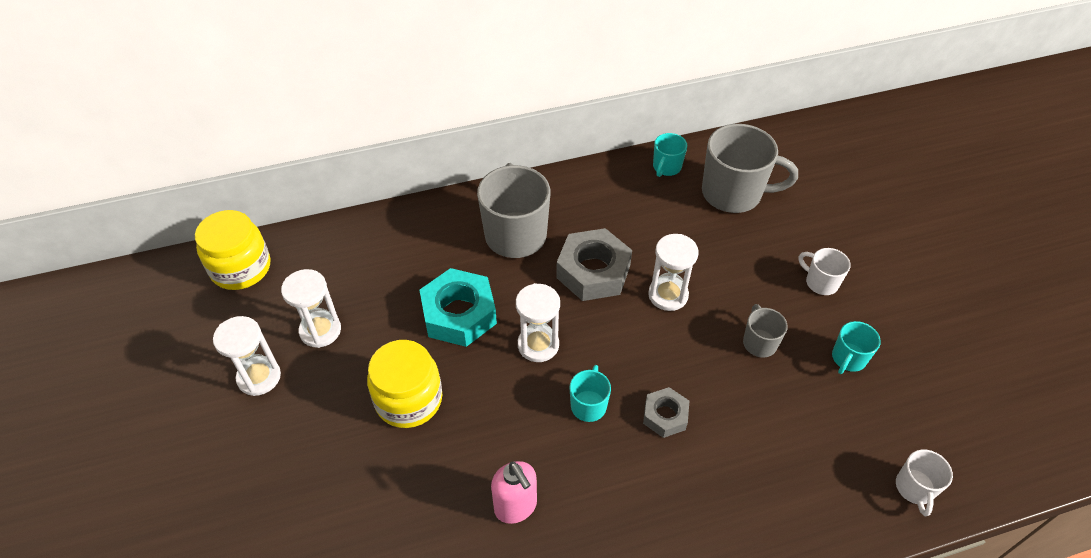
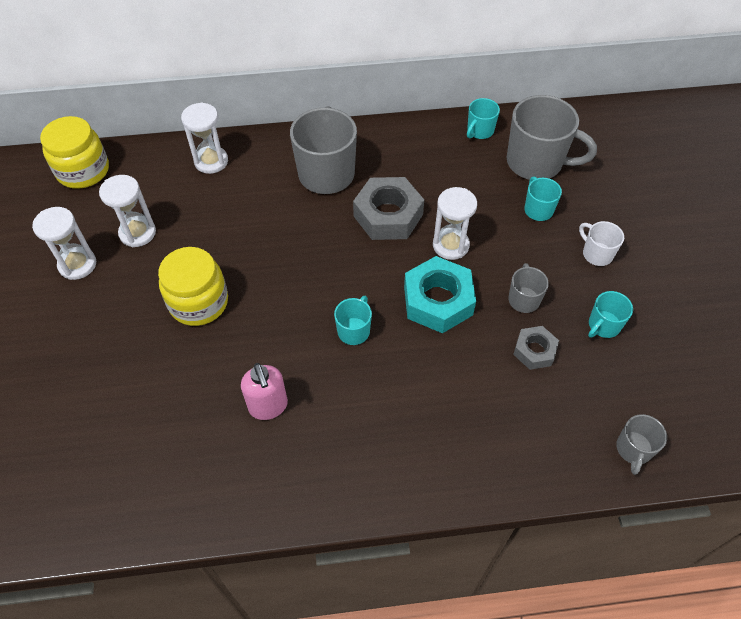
camera: 10 degrees right, 5 degrees up
turquoise nut [420,268,497,347] -> turquoise nut moved to [404,256,476,333]
white hourglass [516,283,560,362] -> white hourglass moved to [181,102,228,174]
grey nut [643,387,689,438] -> grey nut moved to [513,326,559,370]
white mug [896,449,953,516] -> grey mug [616,414,667,475]
none -> turquoise mug [524,176,562,221]

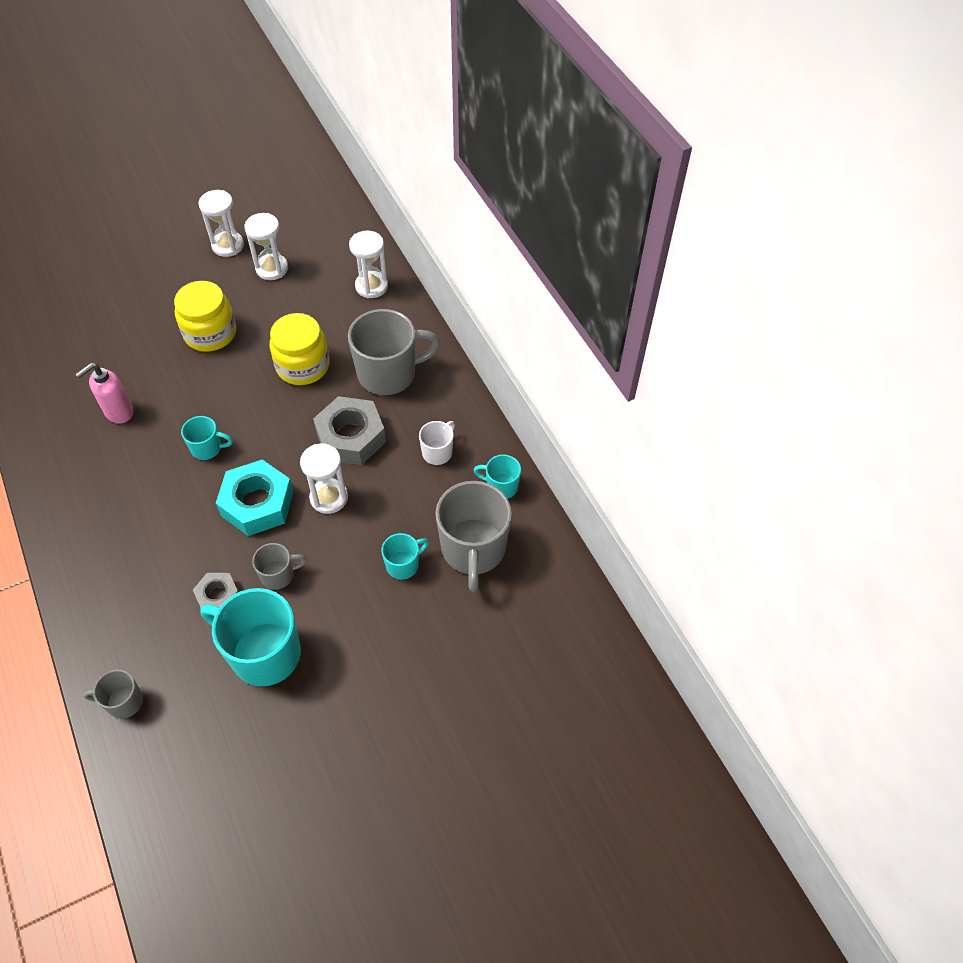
camera: 70 degrees right, 0 degrees up
yellow jar [40,116,109,189] -> yellow jar moved to [269,313,330,385]
white mug [579,221,624,266] -> white mug moved to [419,421,455,465]
turquoise mug [588,291,633,338] -> turquoise mug [200,588,301,687], size x2.00

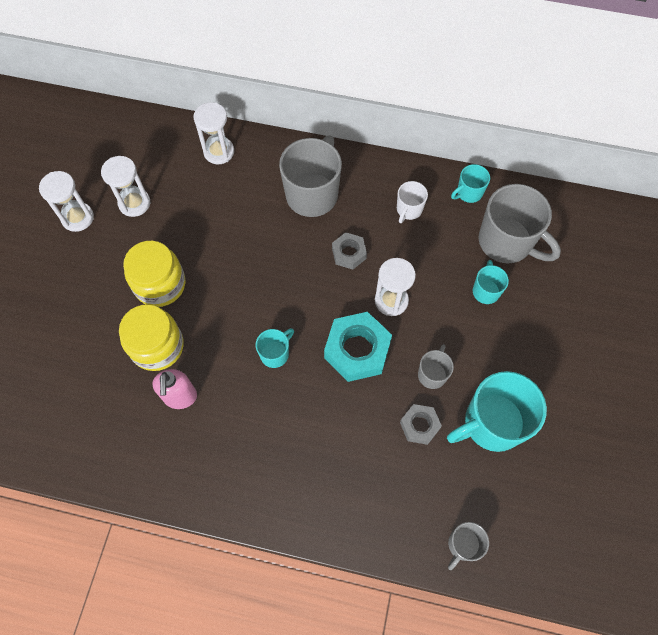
camera: 50 degrees left, 10 degrees up
yellow jar [269,313,330,385] -> yellow jar moved to [119,305,184,371]
grey nut [313,396,386,465] -> grey nut [332,232,367,270], size x0.56
white mug [419,421,455,465] -> white mug turned 135 degrees counterclockwise [397,181,428,223]

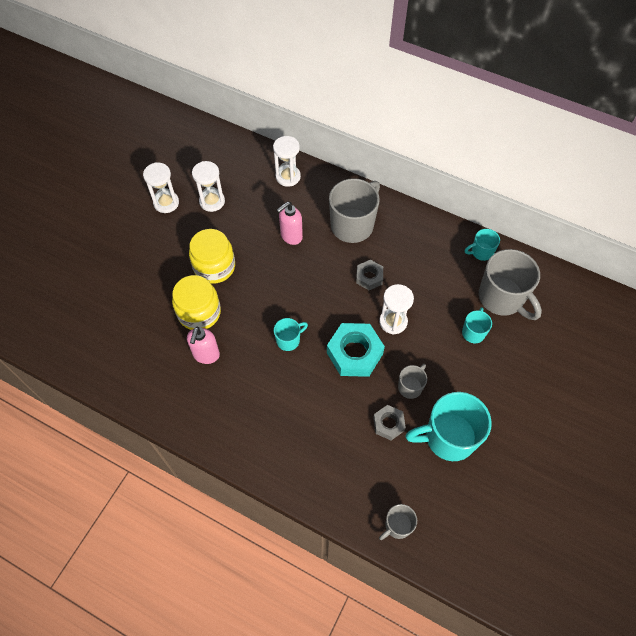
camera: 15 degrees right, 5 degrees down
white mug [397,181,428,223] -> none
none -> pink soap dispenser [277,201,303,245]

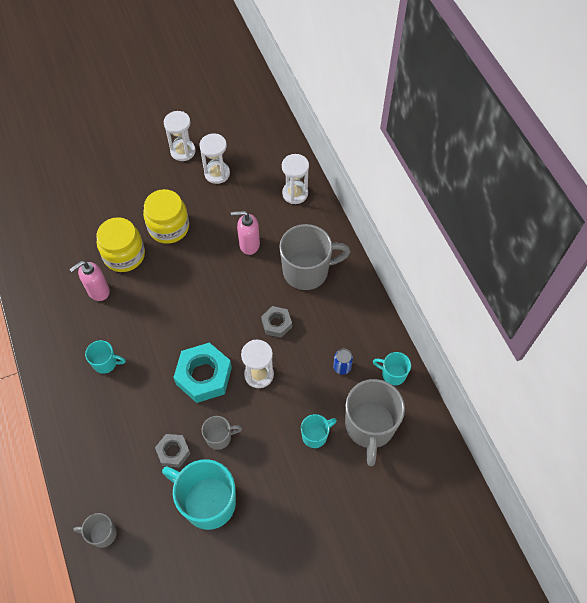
camera: 40 degrees right, 0 degrees up
turquoise mug [274,318,308,351] -> turquoise mug moved to [85,340,126,374]
none -> blue can [333,349,353,375]

